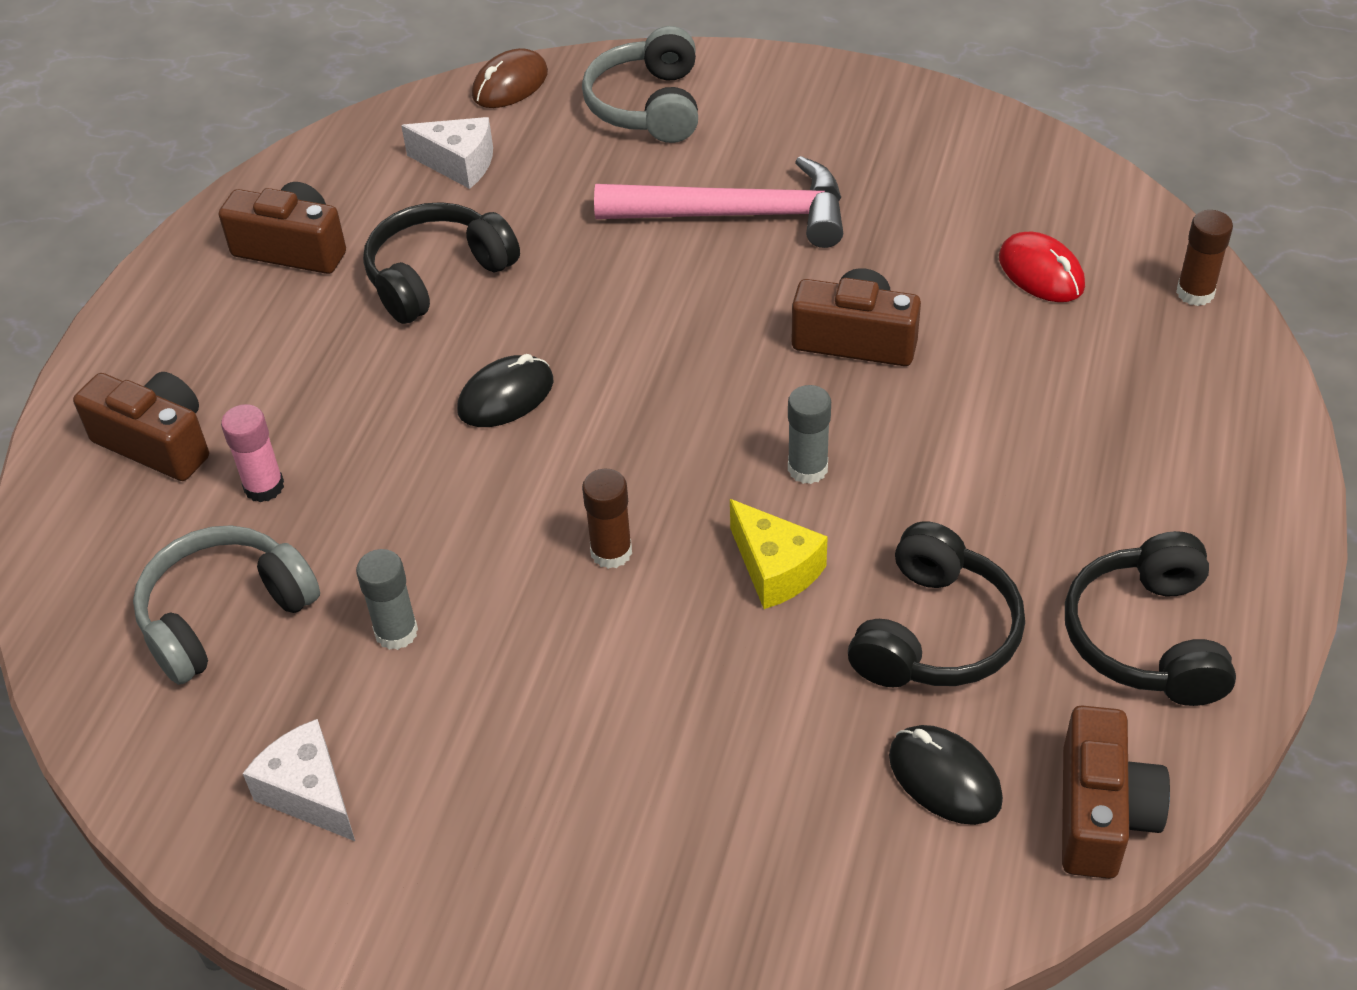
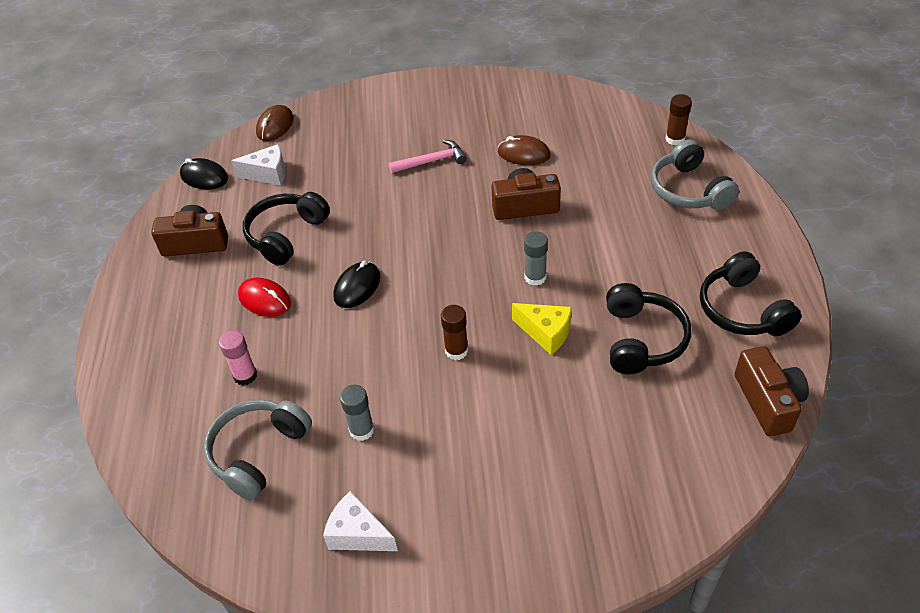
camera: 20 degrees left, 0 degrees up
brown camera [73,372,209,481] -> none
grey headphones [582,26,698,143] -> grey headphones moved to [651,139,739,210]
pink hammer [594,156,843,248] -> pink hammer [389,140,466,173], size x0.56
black mouse [889,725,1003,825] -> black mouse moved to [180,158,228,190]
red mouse [999,231,1085,302] -> red mouse moved to [238,277,291,317]
none -> brown mouse [498,135,551,165]

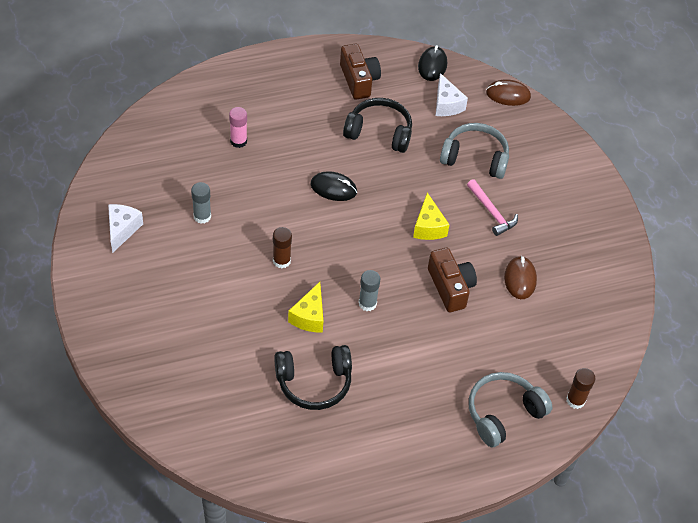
camera: 70 degrees right, 5 degrees up
grey headphones [204,400,312,500] -> grey headphones moved to [440,123,509,179]
red mouse [238,277,291,317] -> none
black headphones [700,252,802,336] -> none
brown camera [735,346,809,436] -> none
none -> yellow cheese [413,192,450,240]

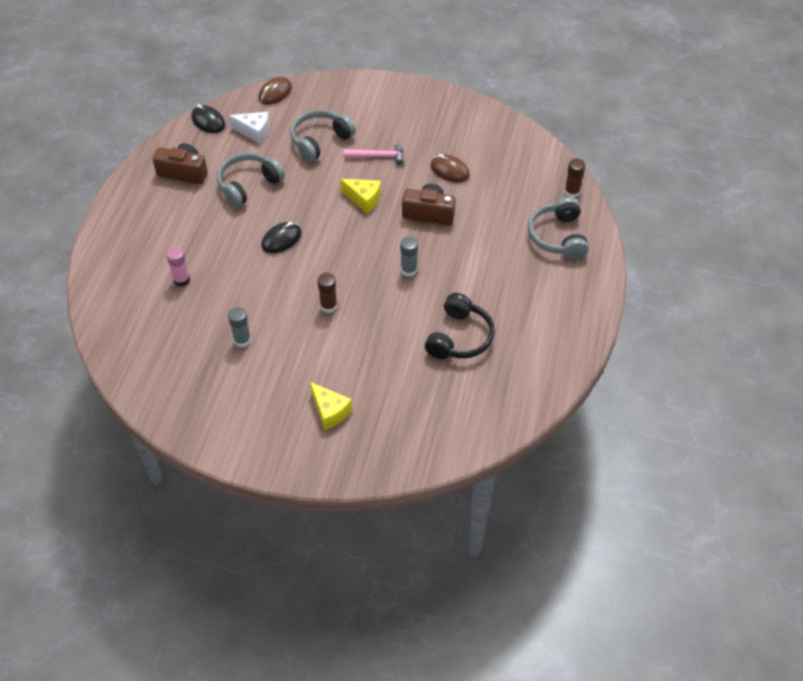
camera: 55 degrees left, 0 degrees up
white cheese [108,204,143,253] -> none
yellow cheese [288,282,323,333] -> yellow cheese moved to [310,382,352,430]
black headphones [343,98,412,153] -> grey headphones [217,152,285,208]

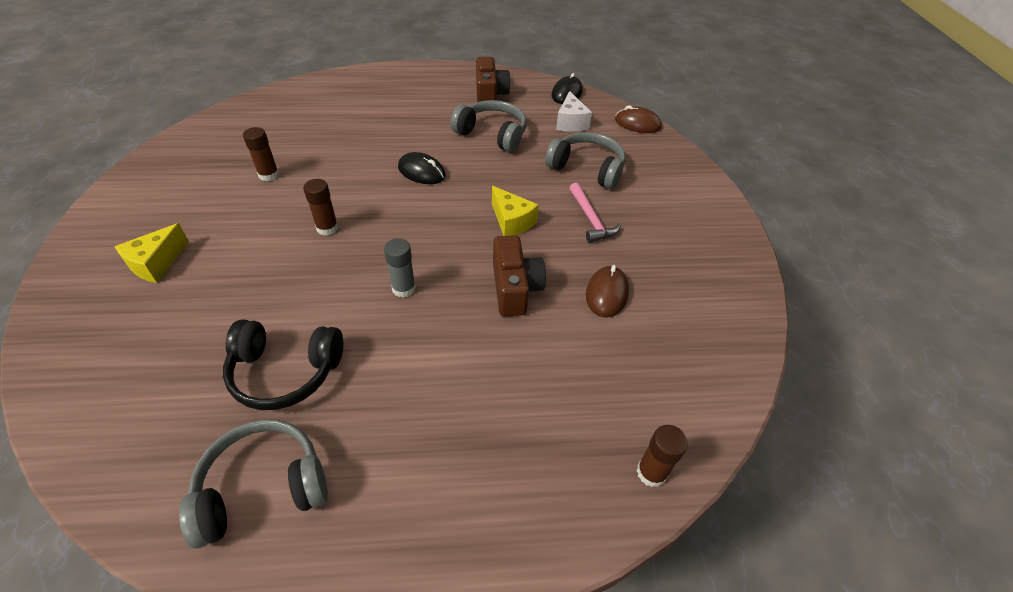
camera: 70 degrees right, 5 degrees down
pink glue stick [166,247,190,286] -> none
grey glue stick [228,307,251,347] -> brown glue stick [243,127,279,181]
yellow cheese [340,179,381,213] -> yellow cheese turned 45 degrees counterclockwise [492,186,539,236]
grey headphones [528,197,589,259] -> grey headphones moved to [179,419,328,548]

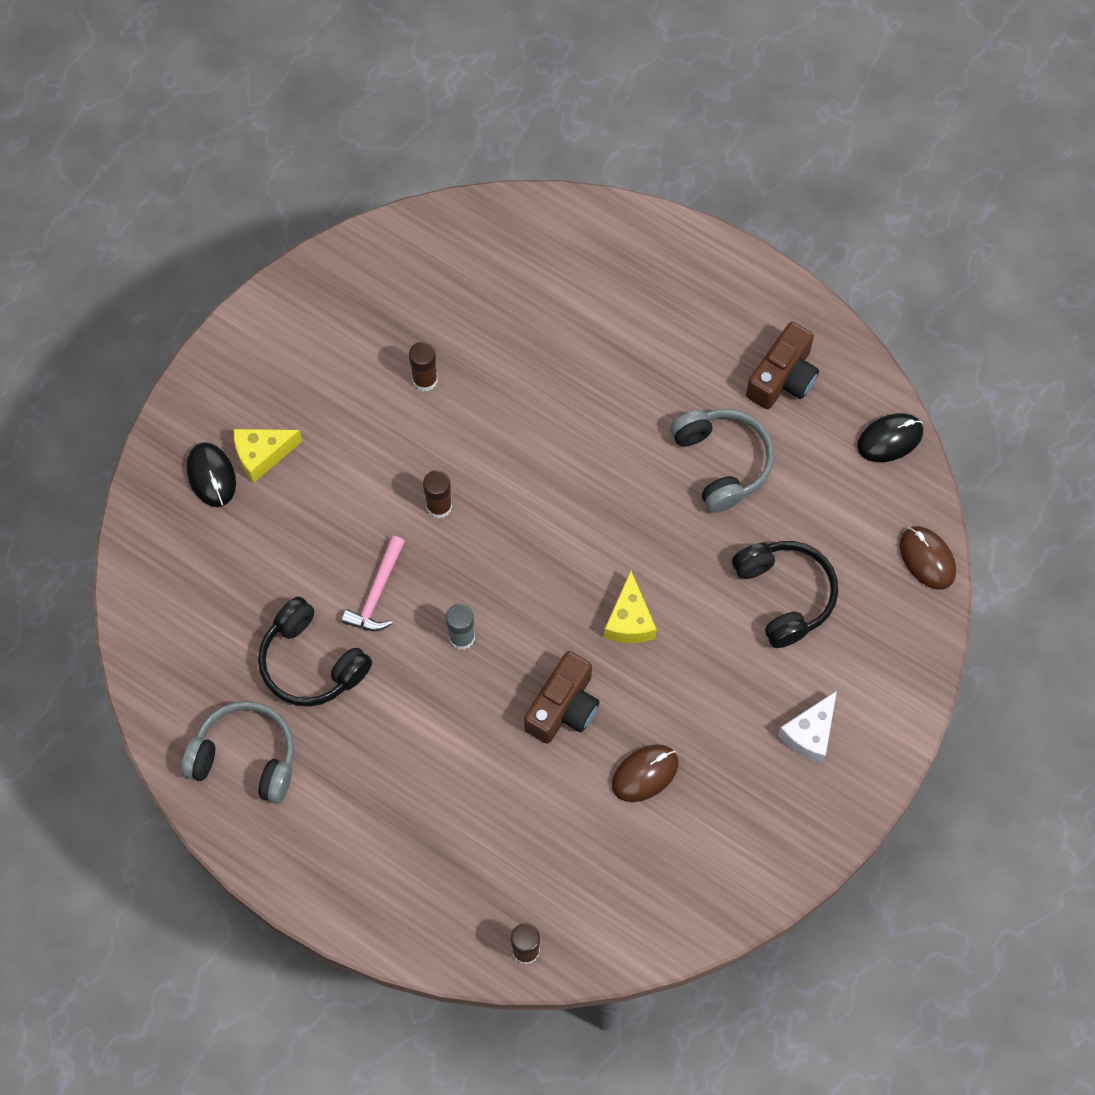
camera: 40 degrees right, 20 degrees up
black mouse [398,152,446,184] -> black mouse moved to [187,442,236,507]
grey headphones [545,132,626,189] -> black headphones [732,541,838,648]
white cheese [556,91,592,132] -> white cheese moved to [778,691,837,764]
pink hammer [569,183,621,243] -> pink hammer moved to [341,536,405,631]

